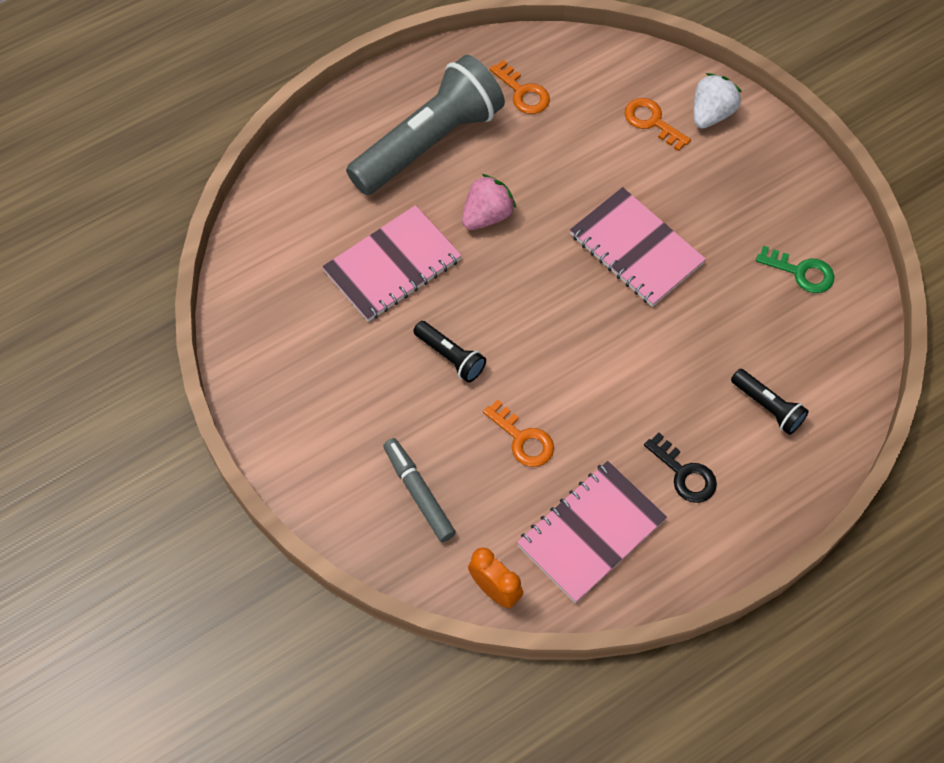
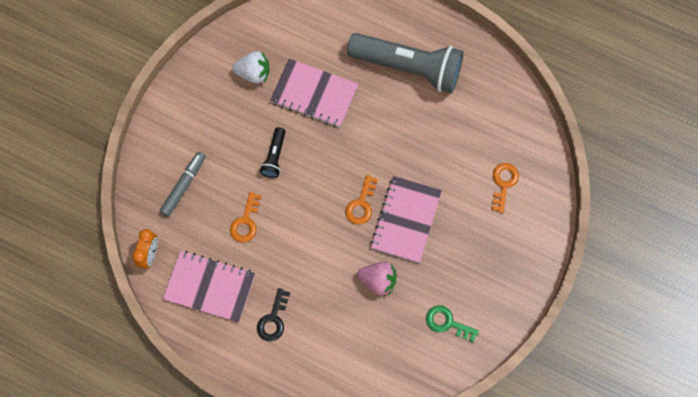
camera: 60 degrees right, 10 degrees up
pink strawberry [462,174,516,230] -> pink strawberry moved to [357,262,397,296]
orange key [490,60,550,114] -> orange key moved to [345,175,378,225]
white strawberry [694,73,742,129] -> white strawberry moved to [232,51,269,84]
black flashlight [731,369,809,435] -> none
green key [756,246,834,293] -> green key turned 120 degrees clockwise [426,305,479,342]

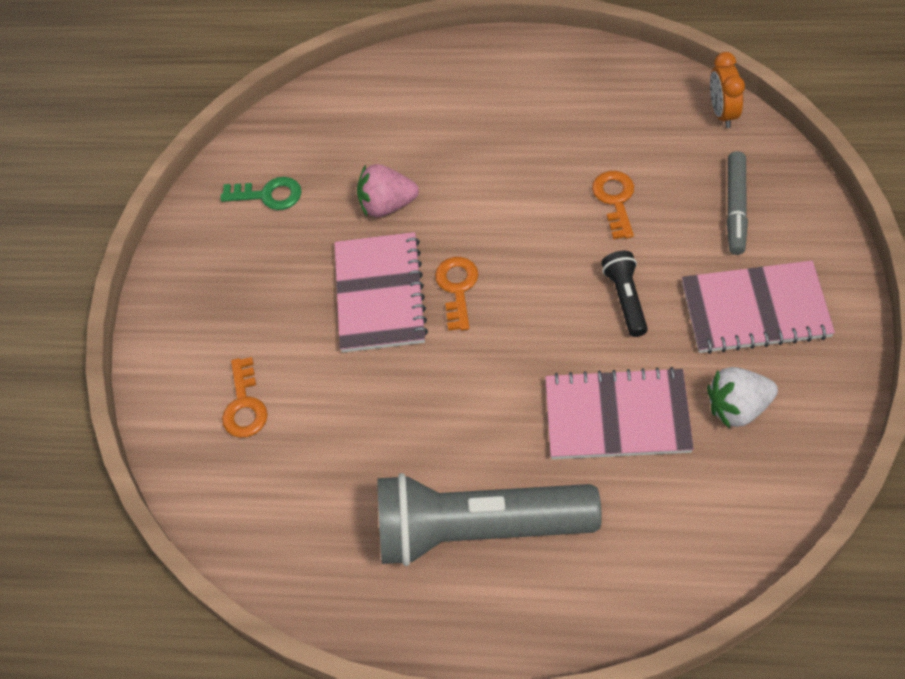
camera: 165 degrees right, 15 degrees down
pink notebook [163,251,255,323] -> pink notebook moved to [682,261,835,354]
black key [257,288,290,341] -> none

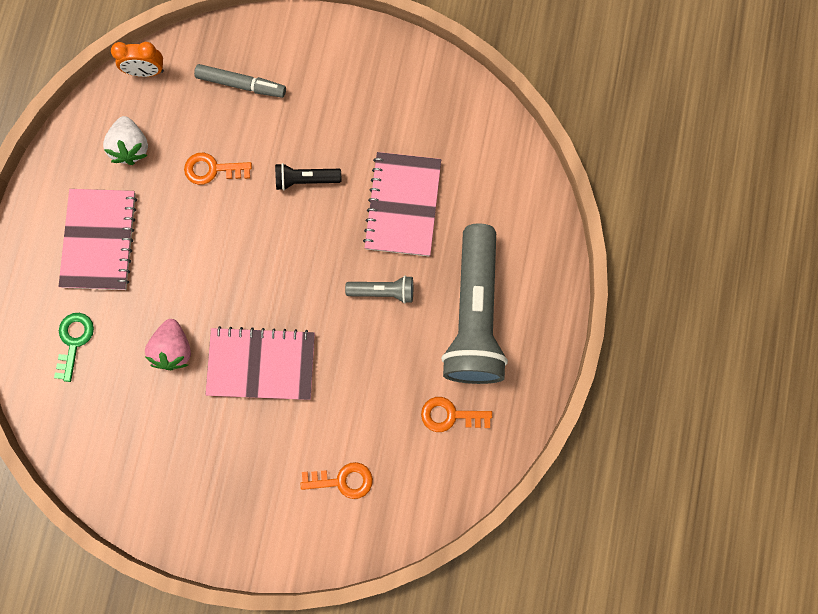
camera: 90 degrees left, 20 degrees up
green key [220,177,301,210] -> green key moved to [54,313,94,382]
orange key [435,257,478,331] -> orange key moved to [421,397,492,432]
pink notebook [682,261,835,354] -> pink notebook moved to [58,189,137,290]
white strawberry [707,367,778,429] -> white strawberry moved to [103,116,148,165]
none -> grey flashlight [345,276,413,304]

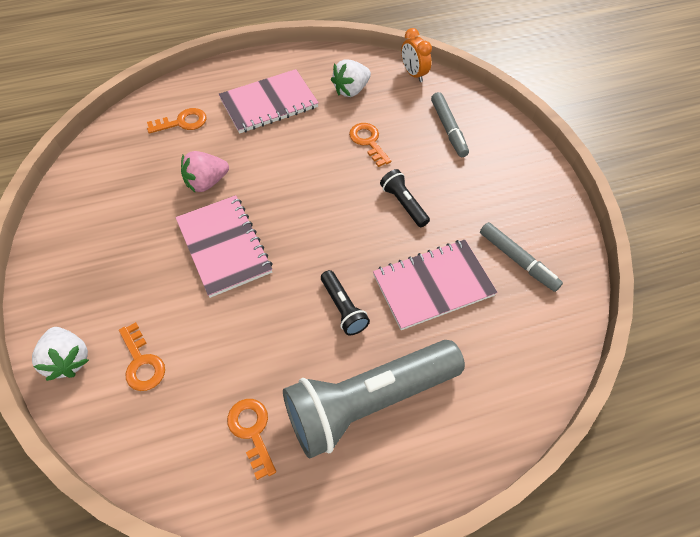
camera: 60 degrees right, 20 degrees down
green key [54,313,94,382] -> orange key [147,108,207,134]
grey flashlight [345,276,413,304] -> black flashlight [321,270,370,336]
none -> white strawberry [32,327,89,381]
none -> grey marker [480,222,563,292]

